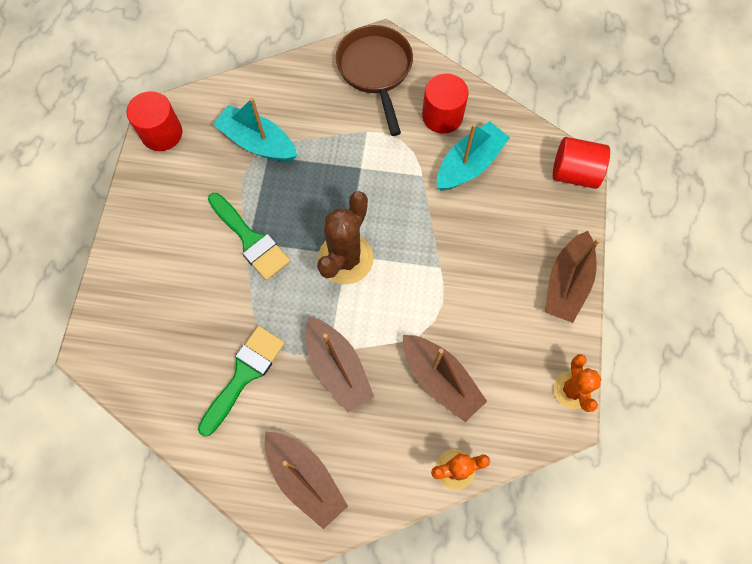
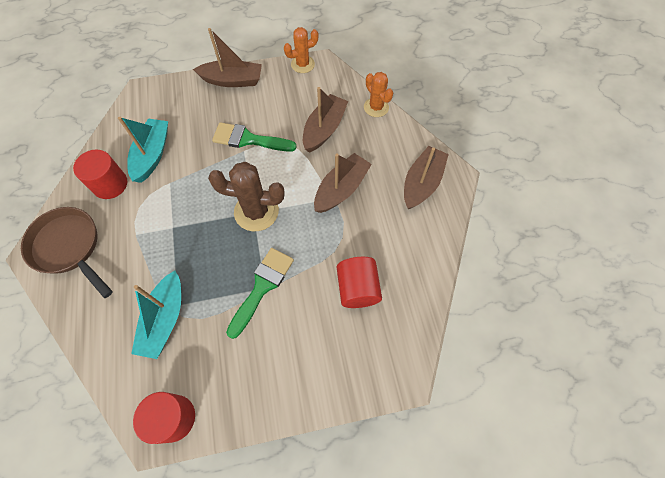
camera: 110 degrees left, 5 degrees down
green brush [198,326,285,437] -> green brush moved to [212,122,297,152]
brown pan [336,25,413,136] -> brown pan turned 75 degrees clockwise [21,207,113,298]
turquoise boat [437,121,510,191] -> turquoise boat turned 75 degrees clockwise [118,117,168,183]
red cylinder [553,137,610,189] -> red cylinder moved to [337,257,382,308]

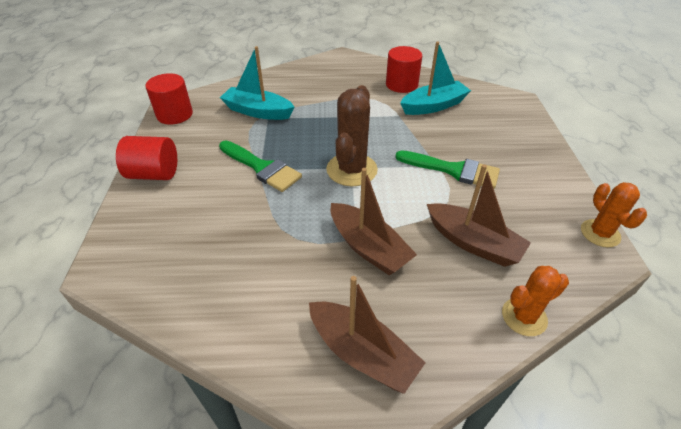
camera: 100 degrees right, 20 degrees down
brown pan [21,207,113,298] -> none
turquoise boat [118,117,168,183] -> turquoise boat turned 45 degrees counterclockwise [400,41,471,115]
brown boat [193,28,262,87] -> none
green brush [212,122,297,152] -> green brush turned 90 degrees clockwise [395,150,500,189]
red cylinder [337,257,382,308] -> red cylinder moved to [116,136,177,180]

